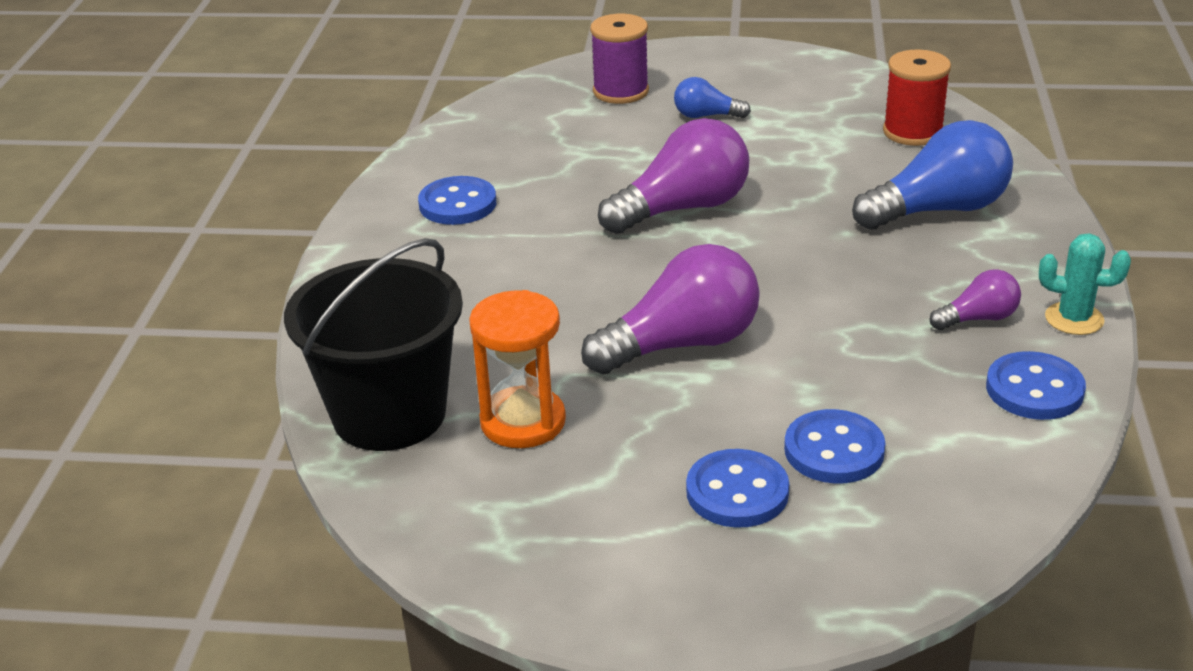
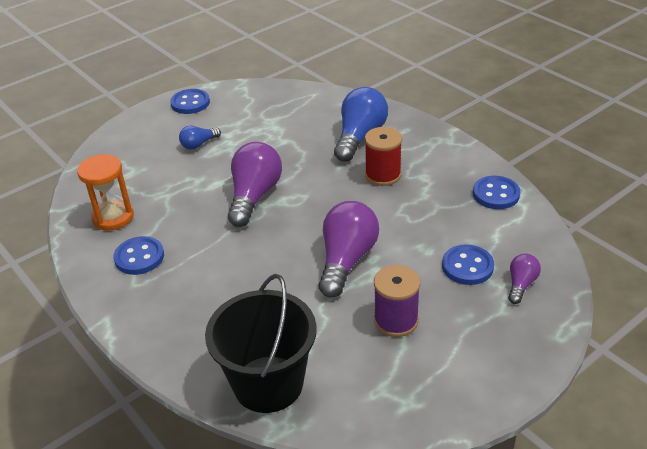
camera: 45 degrees left, 5 degrees up
orange hourglass [469,290,566,448] -> orange hourglass moved to [77,154,134,231]
purple spool [590,14,649,104] -> purple spool moved to [374,265,420,337]
blue button [686,449,789,528] -> blue button moved to [170,89,210,114]
red spool [883,50,951,146] -> red spool moved to [365,127,402,186]
purple light bulb [930,269,1021,330] -> purple light bulb moved to [508,254,541,304]
turquoise cactus [1039,233,1131,335] -> none

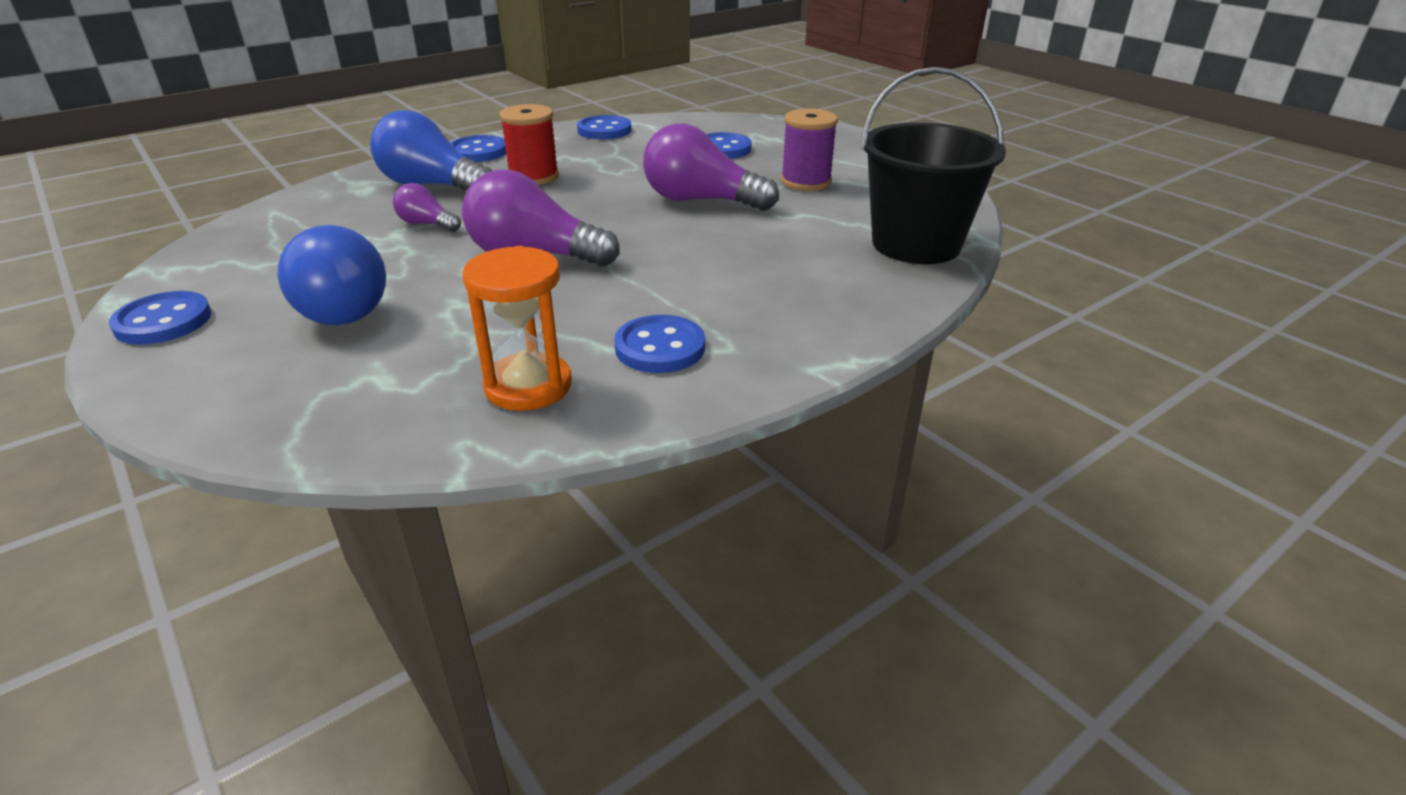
camera: 90 degrees left, 5 degrees down
blue light bulb [179,125,221,150] -> blue light bulb [278,225,386,325], size x1.96
purple light bulb [508,254,541,304] -> purple light bulb moved to [393,183,461,232]
none -> blue button [451,135,506,162]

